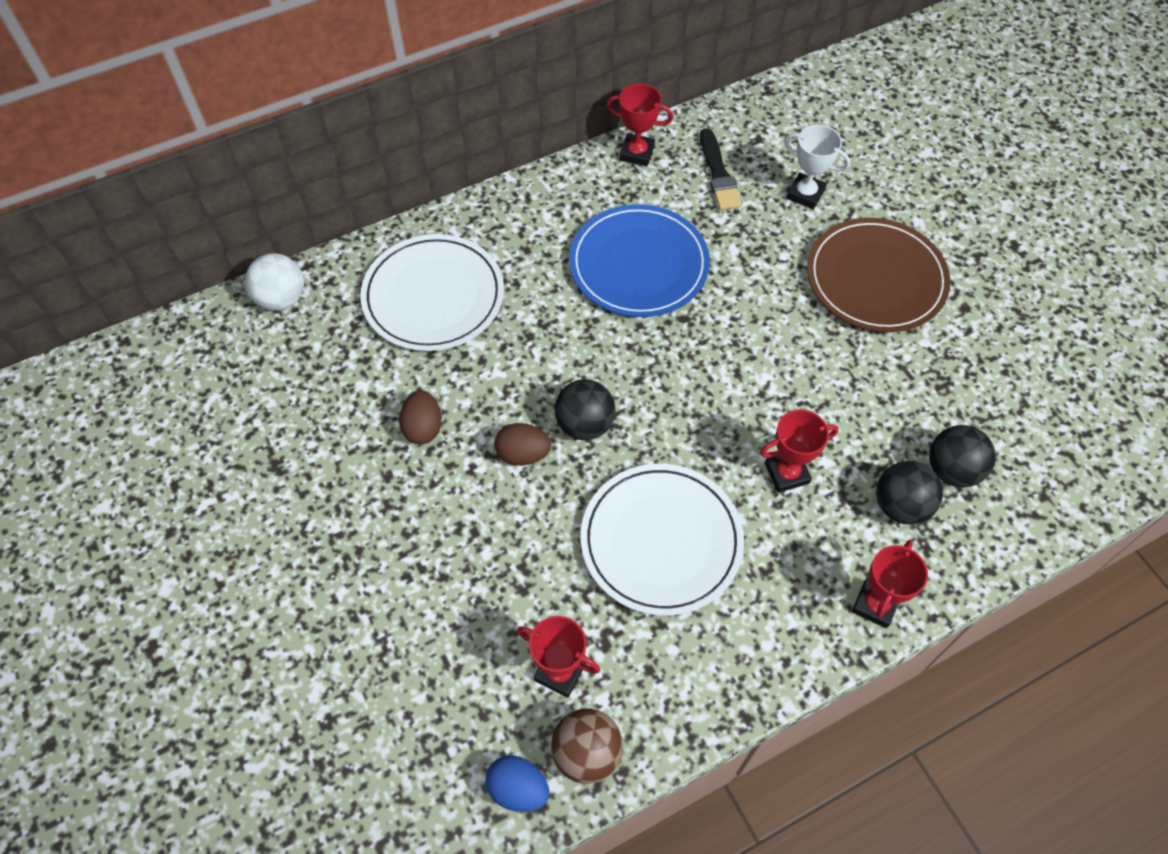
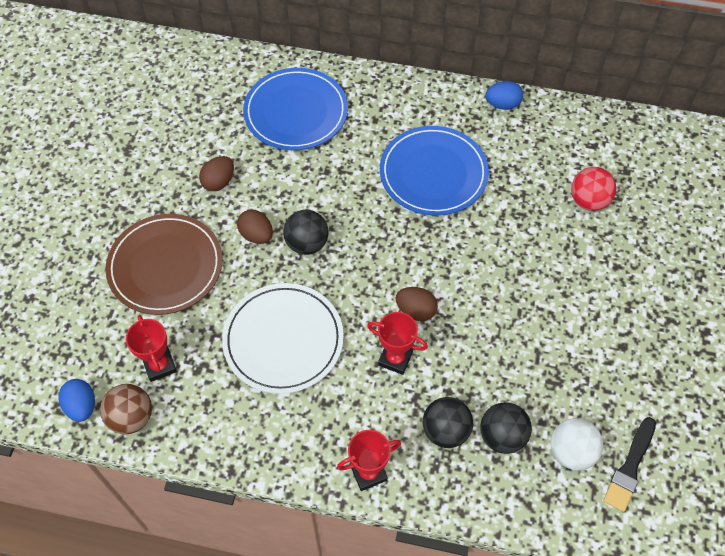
camera: 40 degrees right, 0 degrees up
white ball [245,253,304,310] -> white ball moved to [551,418,603,470]
white plate [361,234,504,351] -> blue plate [243,68,348,150]
red trophy [606,83,673,166] -> blue egg [485,81,523,110]
black brush [700,128,742,210] -> black brush moved to [603,417,656,512]
white trophy [784,125,851,209] -> red ball [571,167,616,211]
brown plate [807,218,951,332] -> brown plate moved to [106,214,222,315]
none -> brown egg [396,287,438,321]

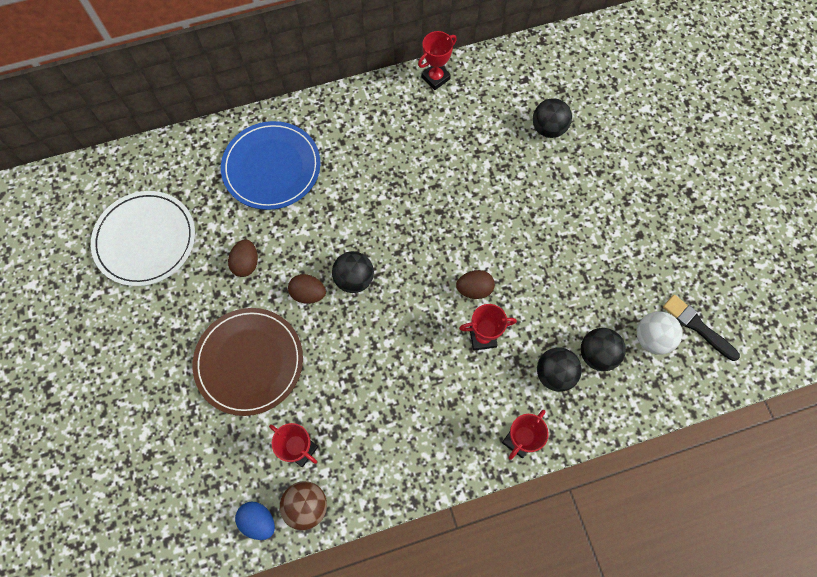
camera: 30 degrees left, 10 degrees up
white plate [222,283,344,394] -> white plate moved to [91,191,195,286]
blue plate [380,126,489,215] -> none
blue egg [485,81,523,110] -> red trophy [418,31,457,90]
red ball [571,167,616,211] -> black ball [533,98,572,138]
black brush [603,417,656,512] -> black brush turned 135 degrees clockwise [663,294,740,361]

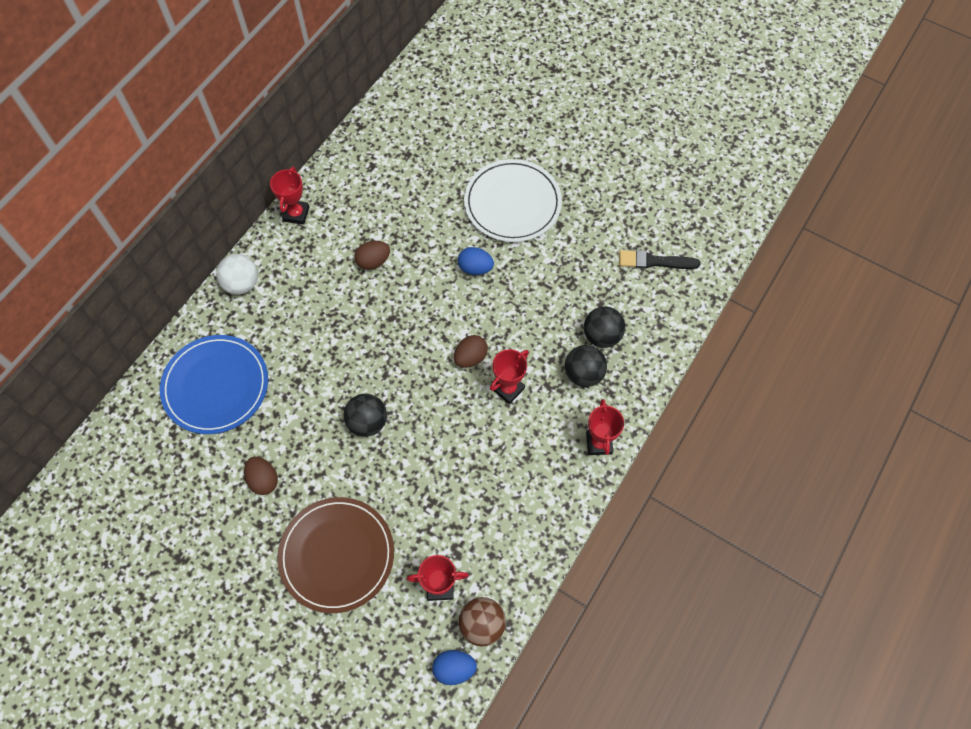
camera: 40 degrees left, 5 degrees down
white plate [91,191,195,286] -> white plate moved to [464,159,562,242]
brown egg [288,274,326,304] -> brown egg moved to [355,241,390,270]
black ball [533,98,572,138] -> none
white ball [637,311,683,355] -> white ball moved to [216,254,258,295]
none -> blue egg [458,247,494,275]

